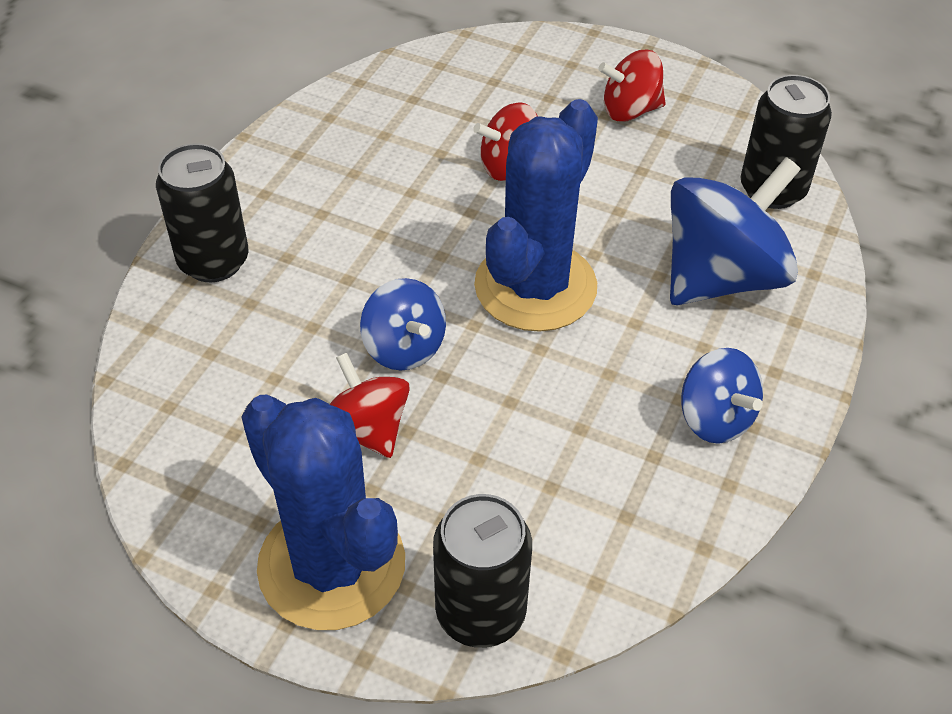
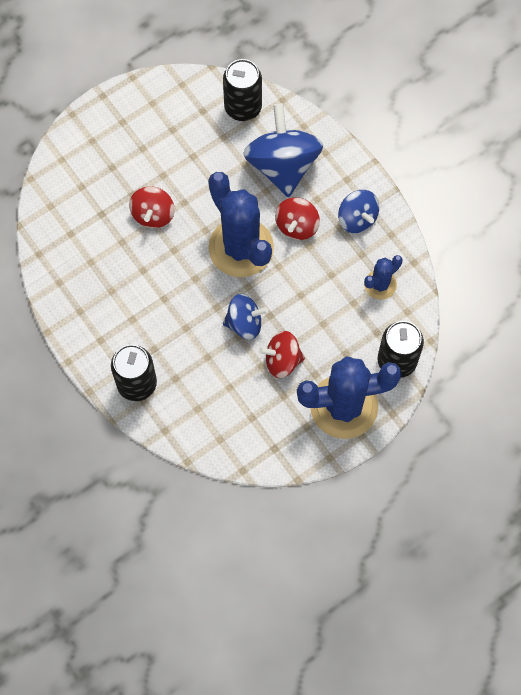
camera: 60 degrees left, 20 degrees up
red spinning top [598,50,666,122] -> red spinning top moved to [275,197,320,240]
blue spinning top [681,348,763,444] -> blue spinning top turned 60 degrees clockwise [338,190,379,233]
none -> blue cactus [364,255,403,300]

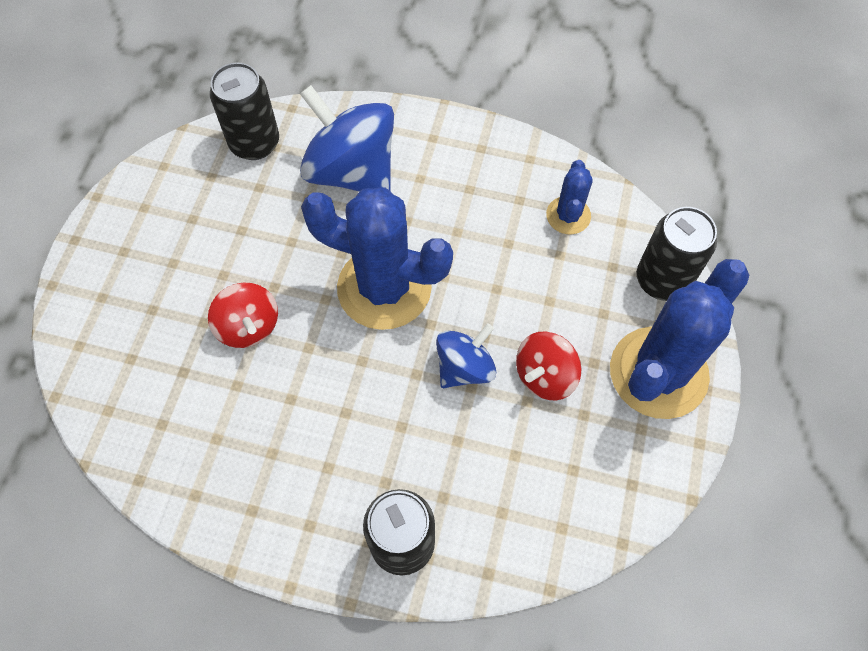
camera: 40 degrees left, 5 degrees down
red spinning top [275,197,320,240] -> none
blue spinning top [338,190,379,233] -> none

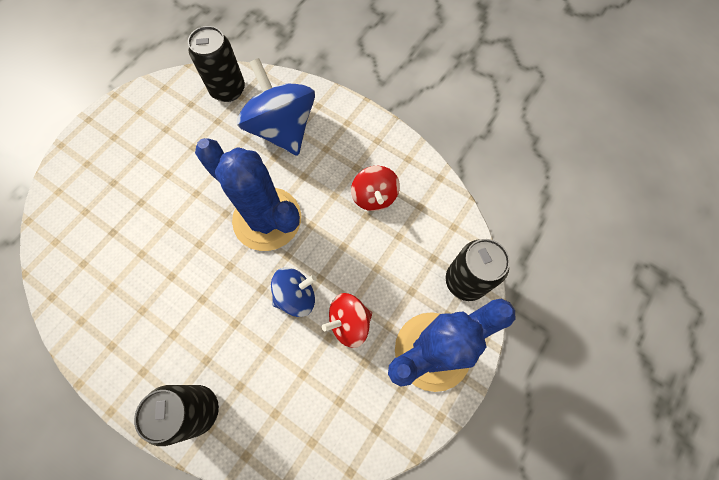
camera: 20 degrees right, 5 degrees up
red spinning top [208,283,278,348] -> red spinning top moved to [351,166,400,211]
blue cactus [546,160,593,234] -> none

